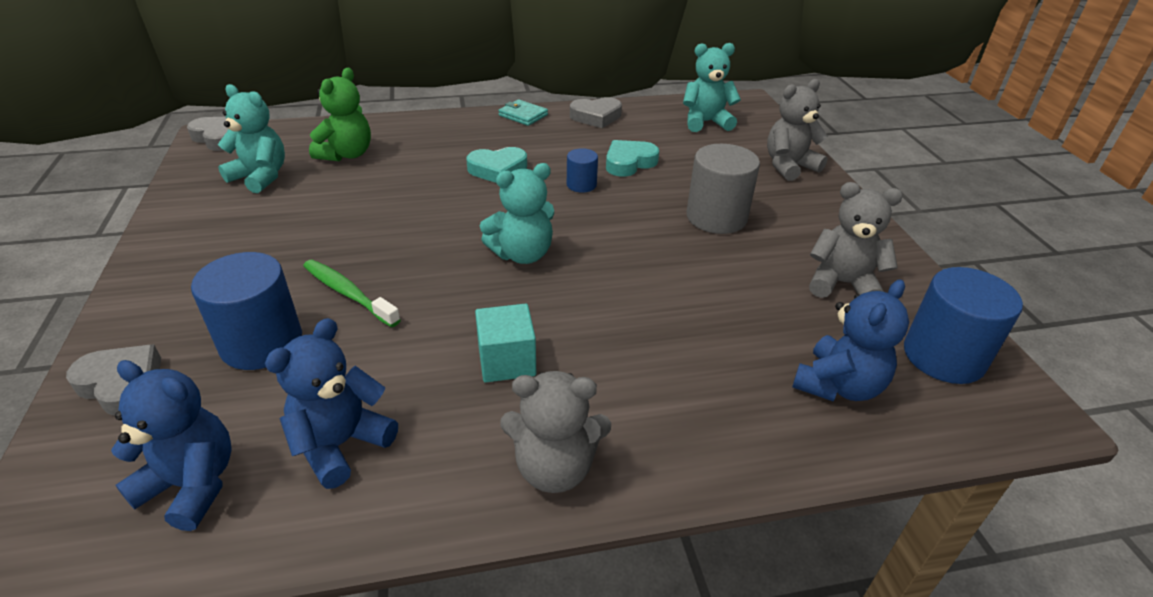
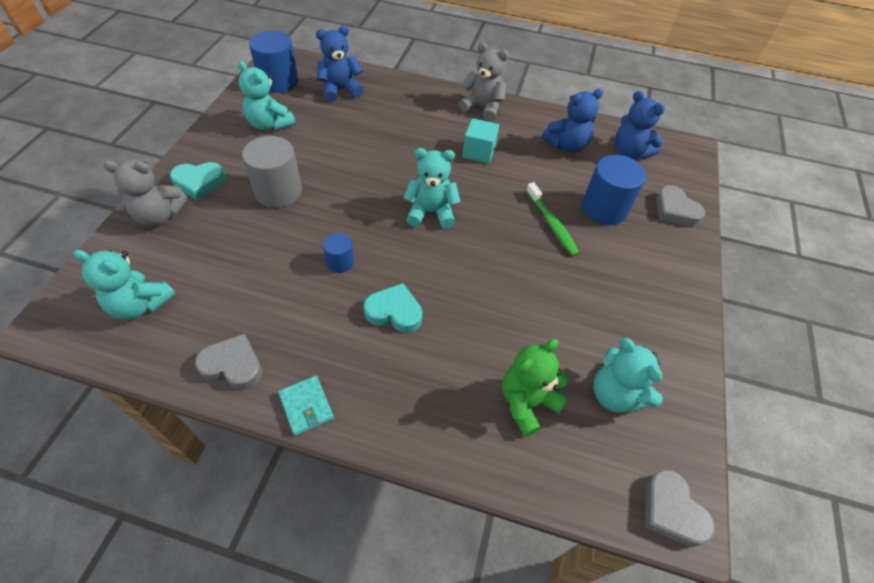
camera: 155 degrees left, 15 degrees up
turquoise heart [606,140,659,177] -> turquoise heart moved to [170,162,226,200]
grey teddy bear [809,182,903,298] -> turquoise teddy bear [238,61,295,131]

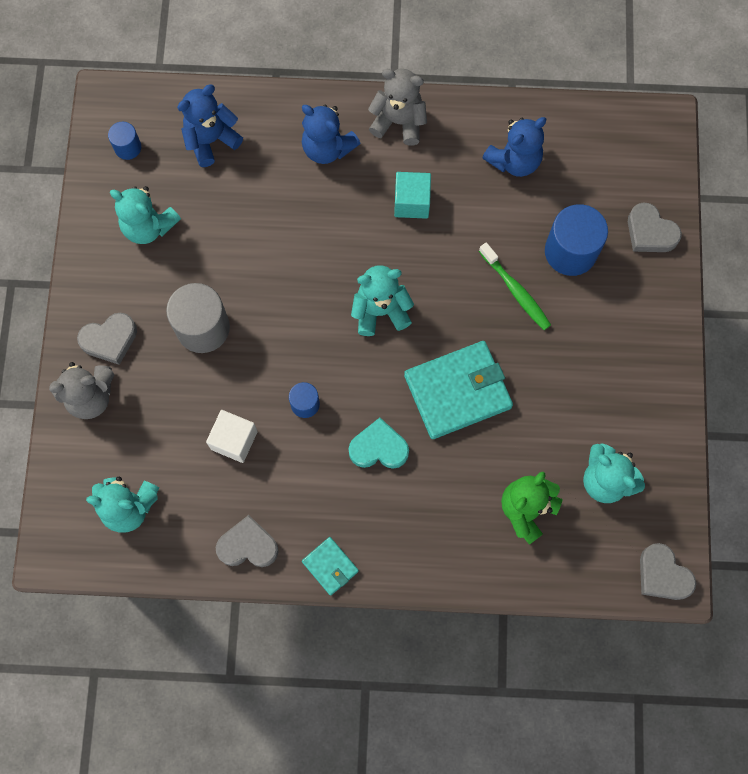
camera: 10 degrees left, 20 degrees up
turquoise heart [170,162,226,200] -> grey heart [77,313,137,365]
blue cylinder [249,31,299,93] -> blue cylinder [108,122,141,160], size x0.53
blue teddy bear [615,91,665,159] -> blue teddy bear moved to [302,104,361,164]
none -> white cube [206,410,258,463]
none -> turquoise wallet [404,341,513,439]

